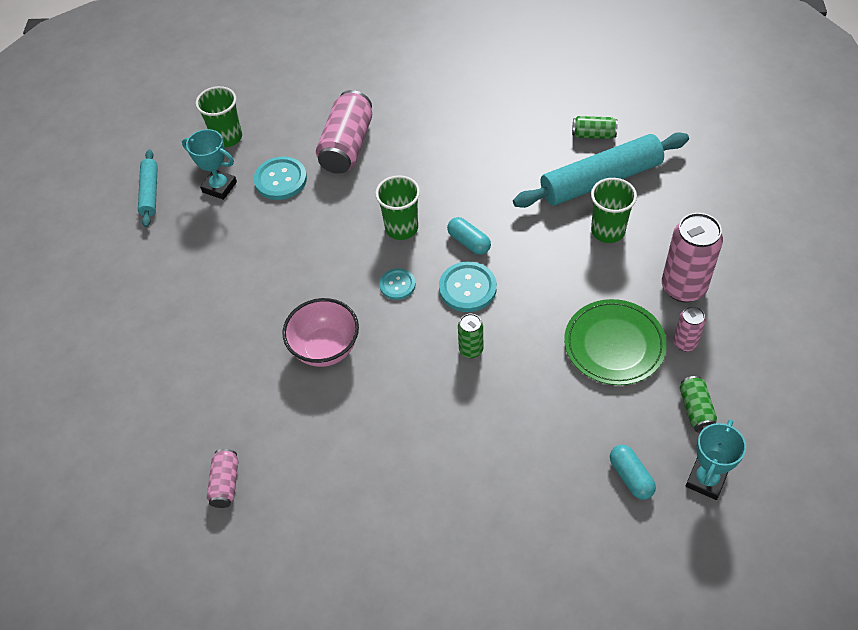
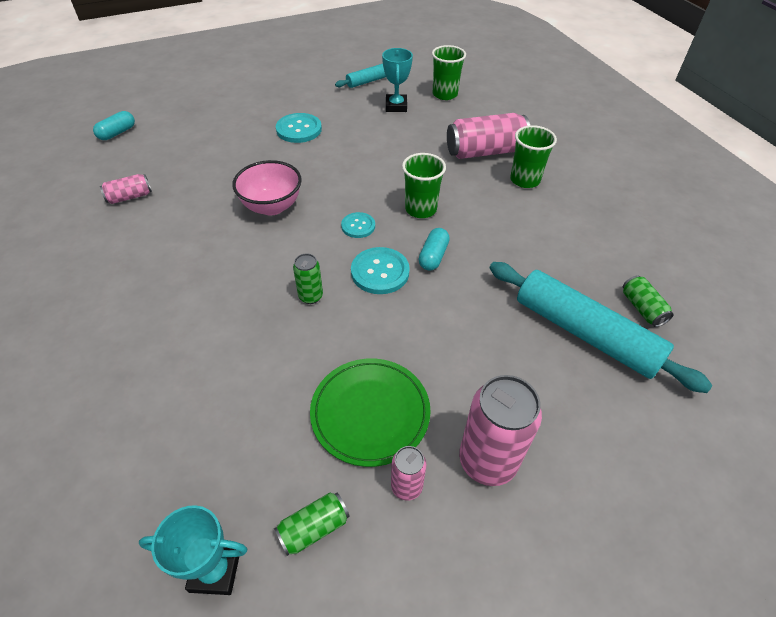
camera: 60 degrees right, 5 degrees down
turquoise button [254,157,307,200] -> turquoise button moved to [276,113,322,143]
green cup [591,178,637,243] -> green cup moved to [510,125,557,188]
turquoise capsule [610,445,656,500] -> turquoise capsule moved to [93,111,135,140]

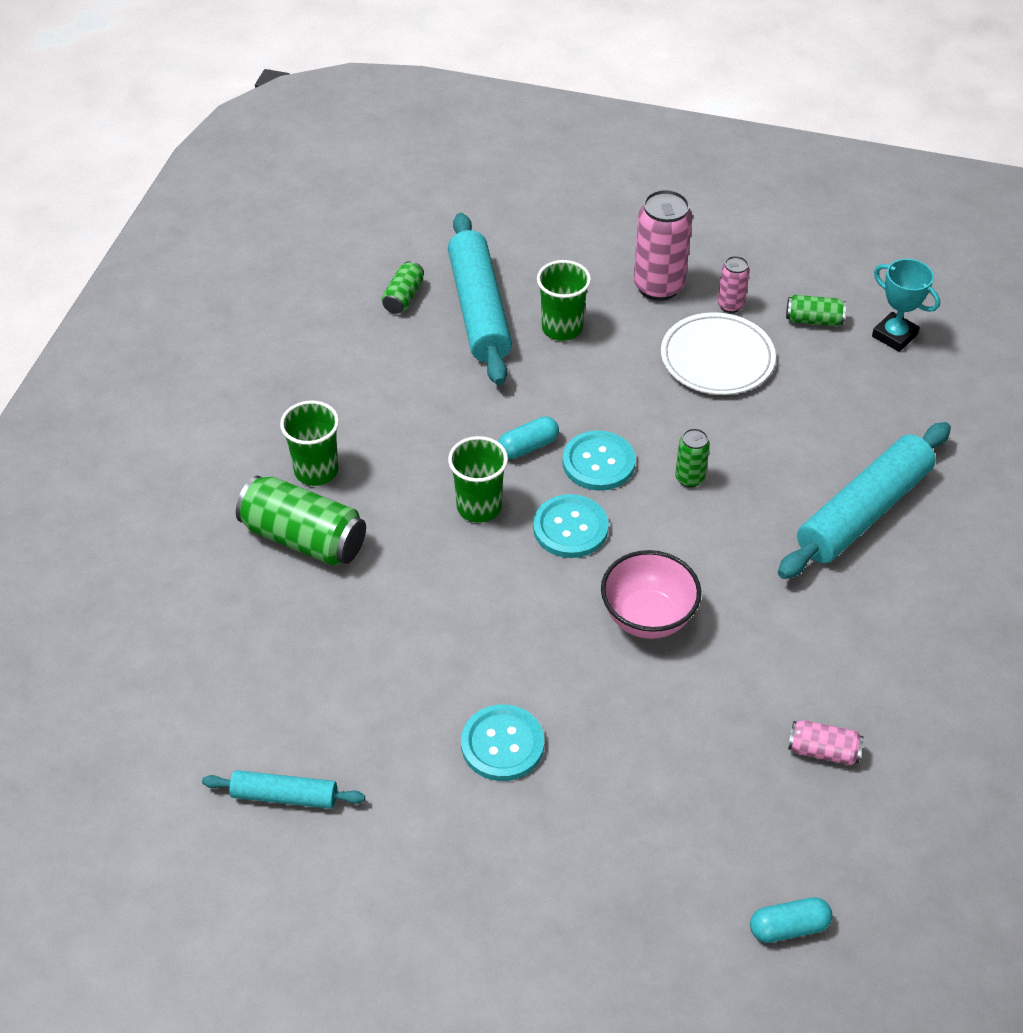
camera: 140 degrees left, 0 degrees up
green plate [310,358,431,467] -> white plate [661,312,776,395]
turquoise button [341,212,375,238] -> turquoise button [533,494,609,558], size x1.59
turquoise trophy [382,48,413,112] -> none
green cup [432,45,466,100] -> green cup moved to [537,260,591,341]
pink can [447,113,530,159] -> green can [236,476,366,566]
none -> turquoise rolling pin [778,422,951,579]

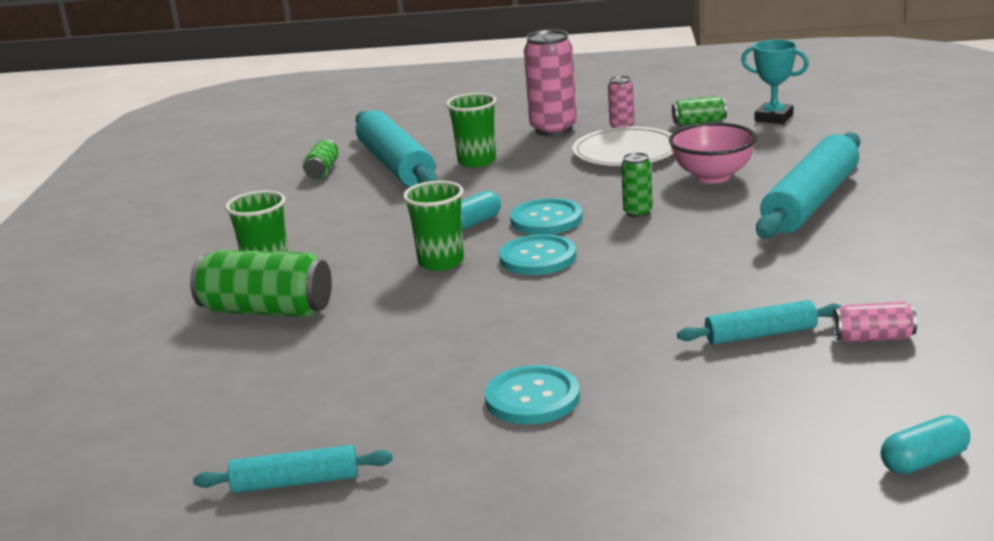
camera: 10 degrees left, 25 degrees down
pink bowl [601,550,701,639] -> pink bowl moved to [669,123,757,183]
none -> turquoise rolling pin [677,300,842,345]

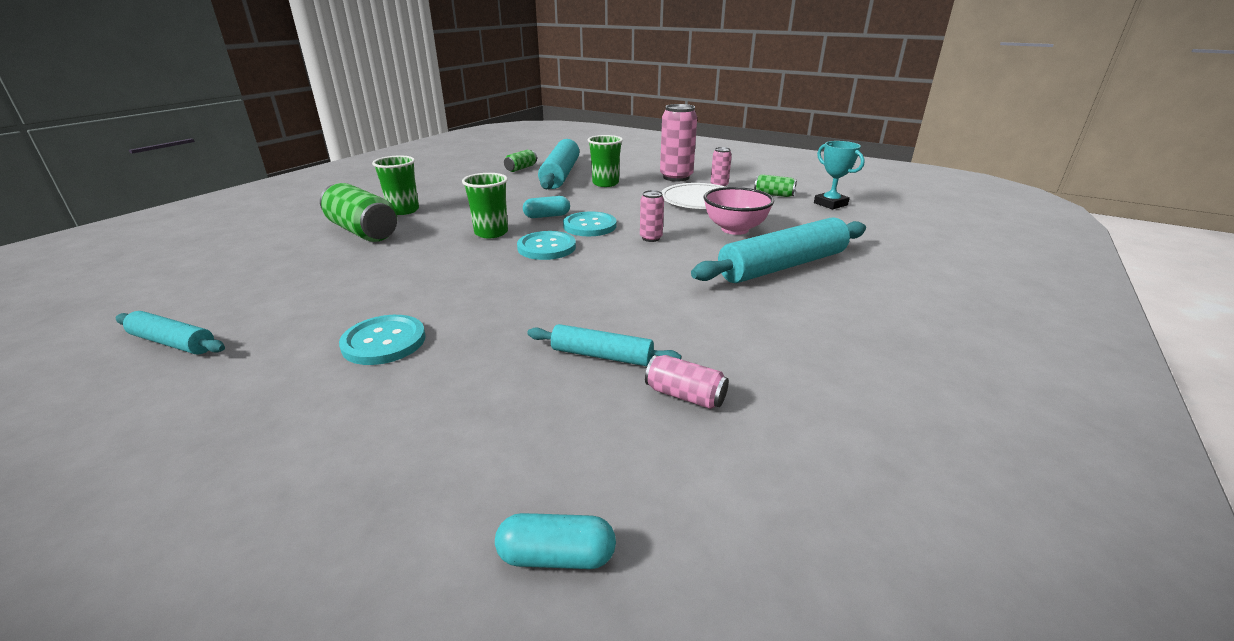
camera: 25 degrees right, 5 degrees up
green can [621,152,653,218] -> pink can [640,190,664,242]

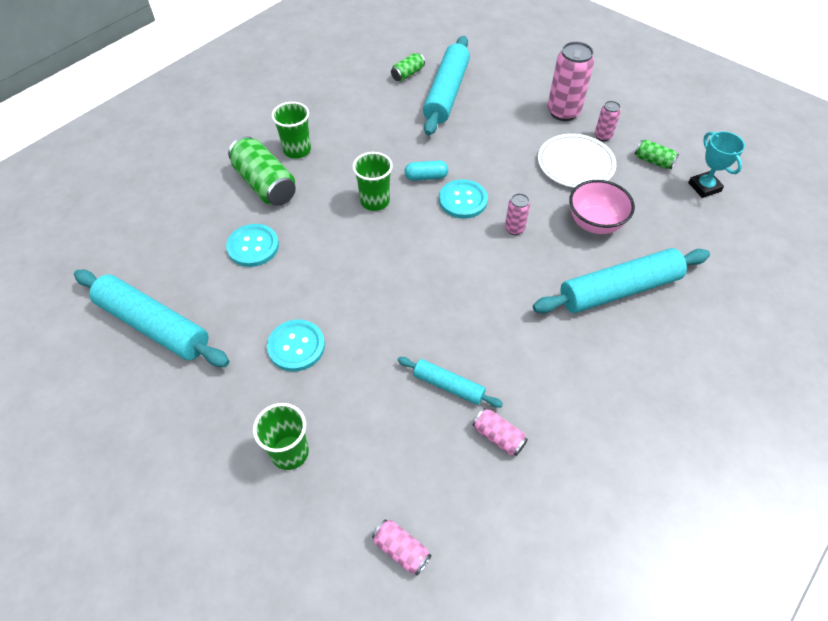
camera: 10 degrees right, 25 degrees up
turquoise rolling pin [116,311,225,355] -> turquoise rolling pin [74,270,229,367], size x1.88
turquoise capsule [495,513,616,569] -> pink can [372,519,431,575]
turquoise button [517,231,576,260] -> turquoise button moved to [226,224,279,267]
green cup [588,135,623,187] -> green cup moved to [253,403,309,470]

